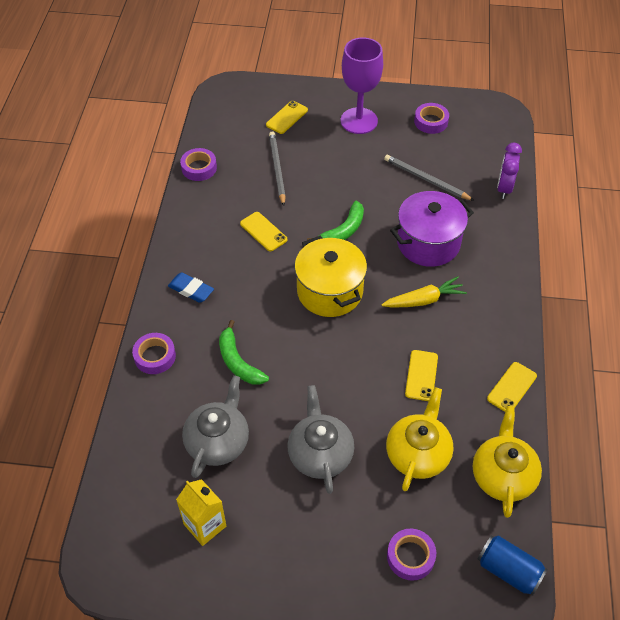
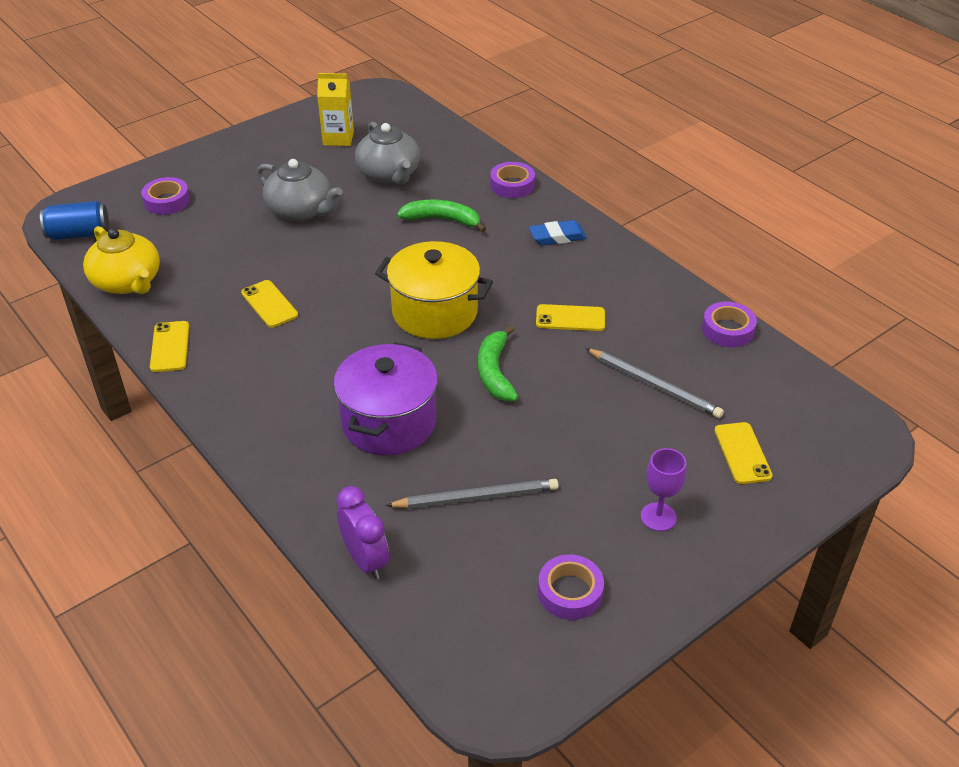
camera: 135 degrees right, 10 degrees down
purple goblet [341,37,383,134] -> purple goblet [641,448,686,531], size x0.53
yellow carrot [381,276,467,307] -> none
yellow teapot [386,387,454,491] -> none

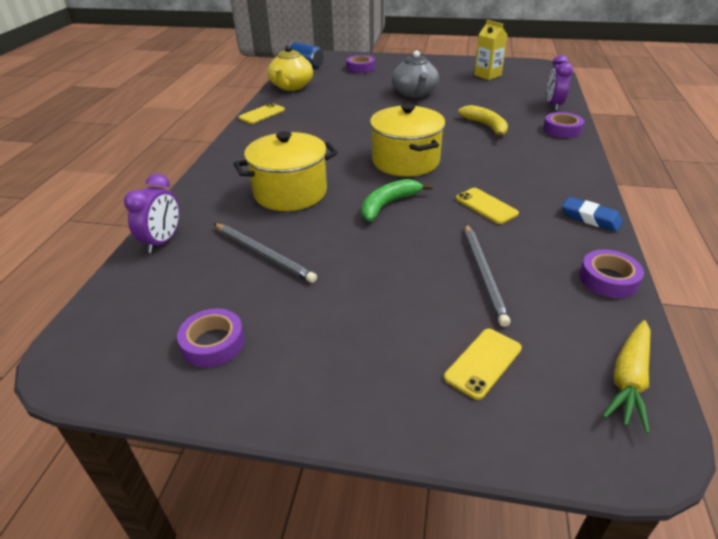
camera: 50 degrees right, 5 degrees down
yellow phone [241,280,298,328] -> none
purple pot [333,342,438,455] -> yellow pot [234,131,338,211]
grey teapot [355,121,420,184] -> none
green banana [397,200,486,232] -> yellow banana [458,105,508,139]
blue eraser [529,220,587,245] -> blue eraser moved to [562,197,623,232]
purple goblet [641,448,686,531] -> none
none -> purple clock [547,55,573,111]
none -> yellow carrot [603,320,650,434]

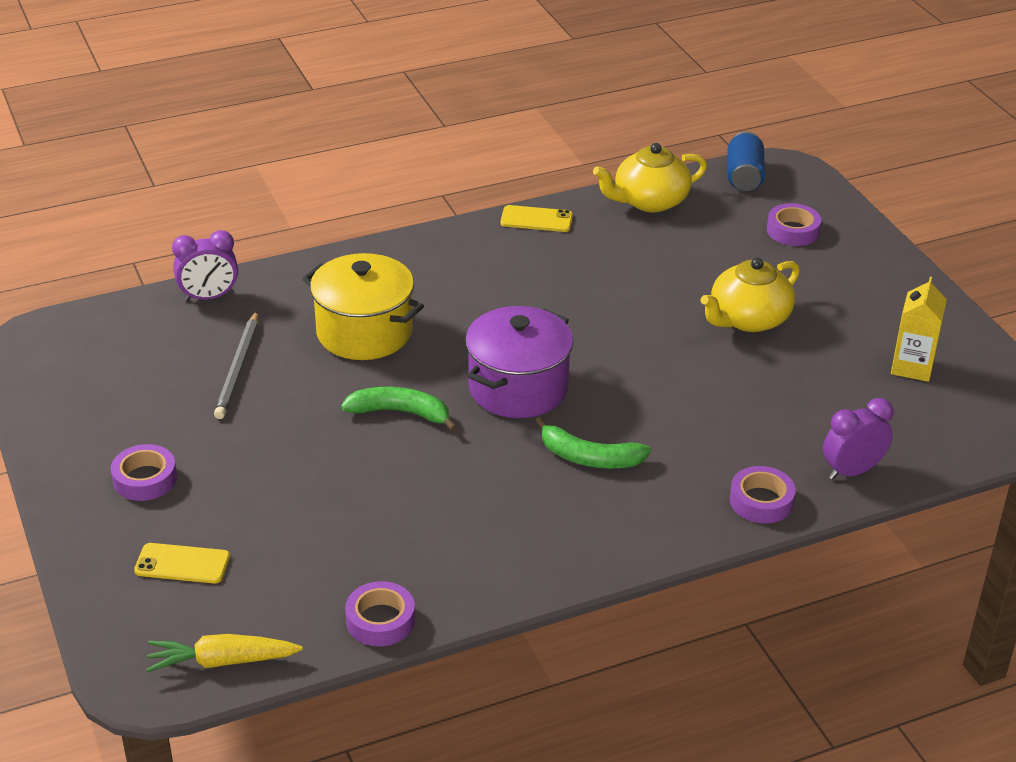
camera: 55 degrees right, 0 degrees up
purple tape [177,308,245,368] -> purple tape moved to [111,444,177,501]
yellow pot [370,103,445,177] -> purple pot [465,306,573,418]
grey teapot [392,51,439,98] -> yellow teapot [700,258,800,332]
yellow phone [456,188,519,224] -> none
yellow banana [458,105,508,139] -> none
grey pencil [465,224,510,327] -> none
blue eraser [562,197,623,232] -> none
none -> green banana [535,416,651,469]

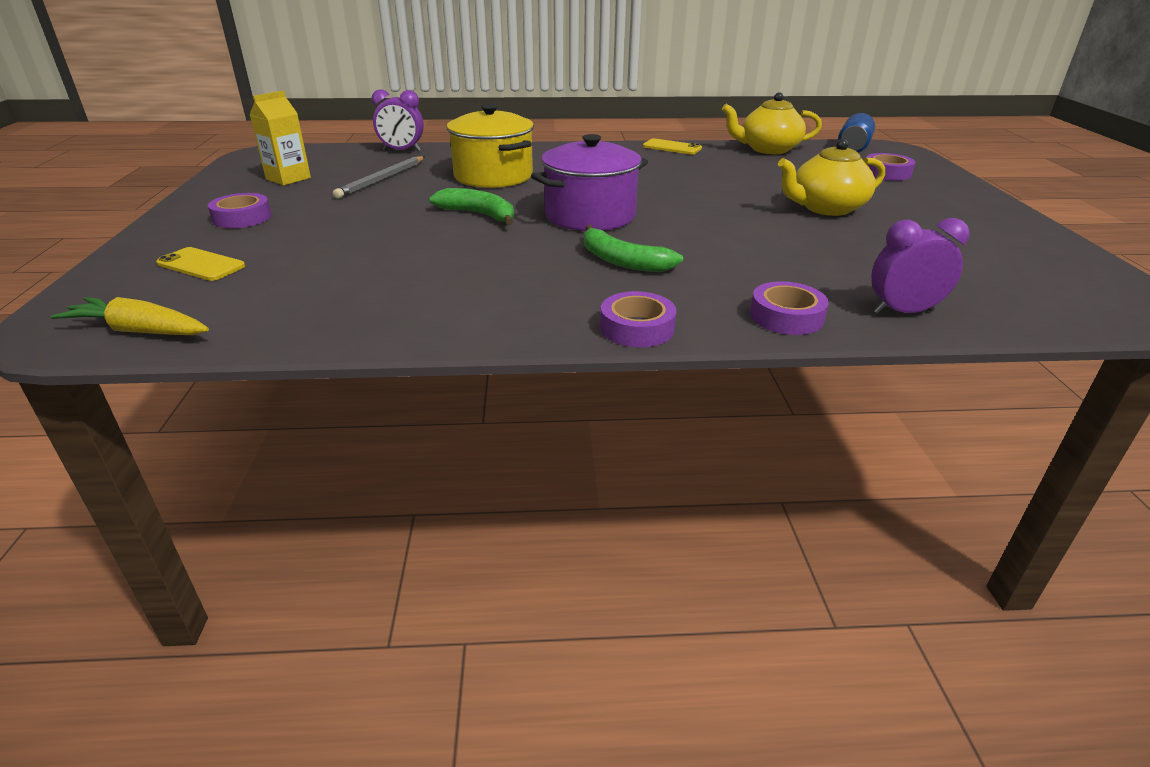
camera: 20 degrees right, 5 degrees down
purple tape [345,581,415,646] -> purple tape moved to [600,291,676,347]
yellow carton [891,277,947,382] -> yellow carton moved to [249,90,311,186]

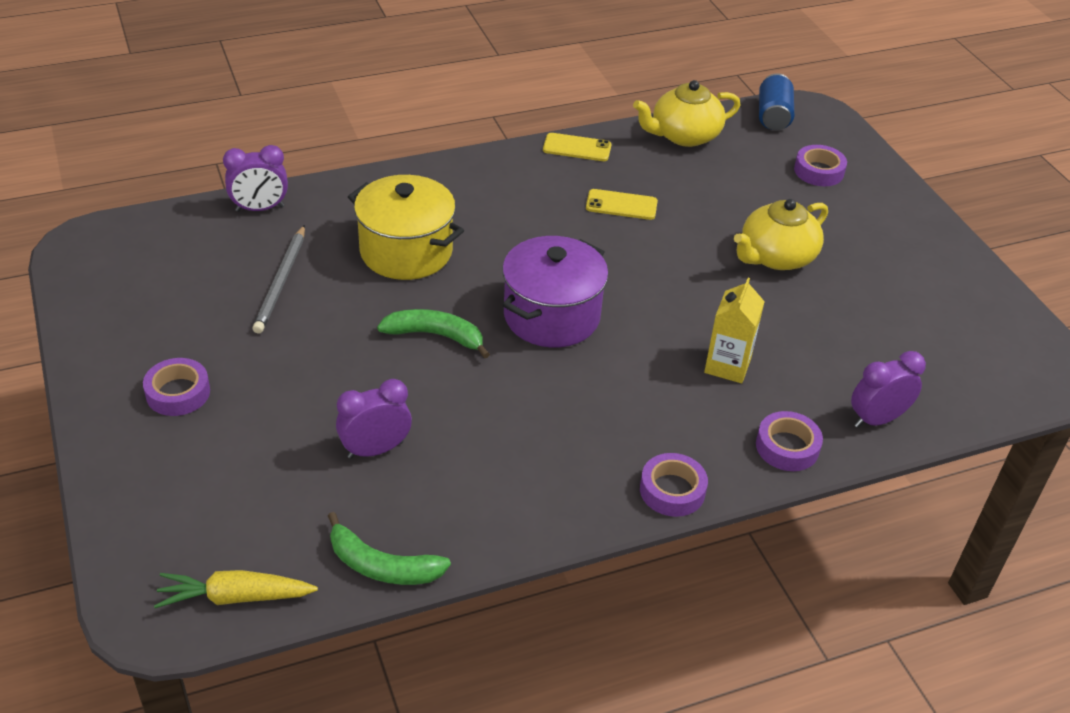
camera: 20 degrees left, 10 degrees up
yellow phone [156,247,245,281] -> yellow phone moved to [586,189,658,220]
yellow carton [249,90,311,186] -> yellow carton moved to [704,278,765,383]
green banana [584,225,683,272] -> green banana moved to [328,512,451,585]
none -> purple clock [336,379,412,459]

